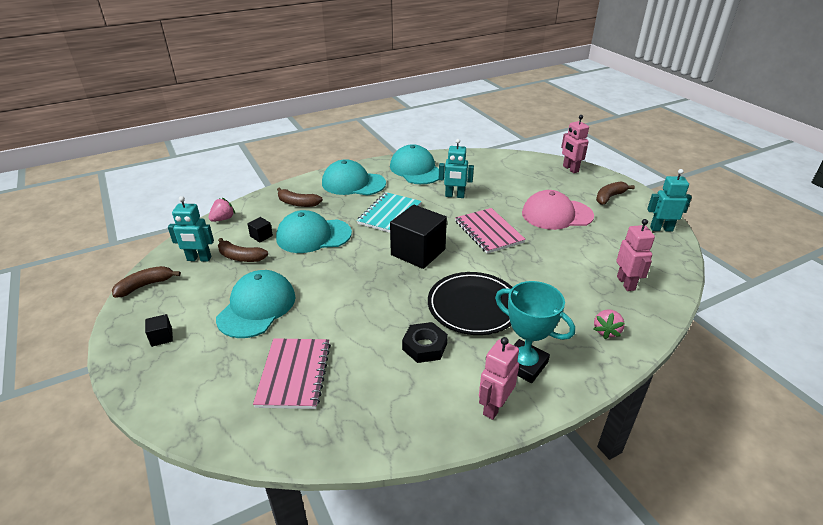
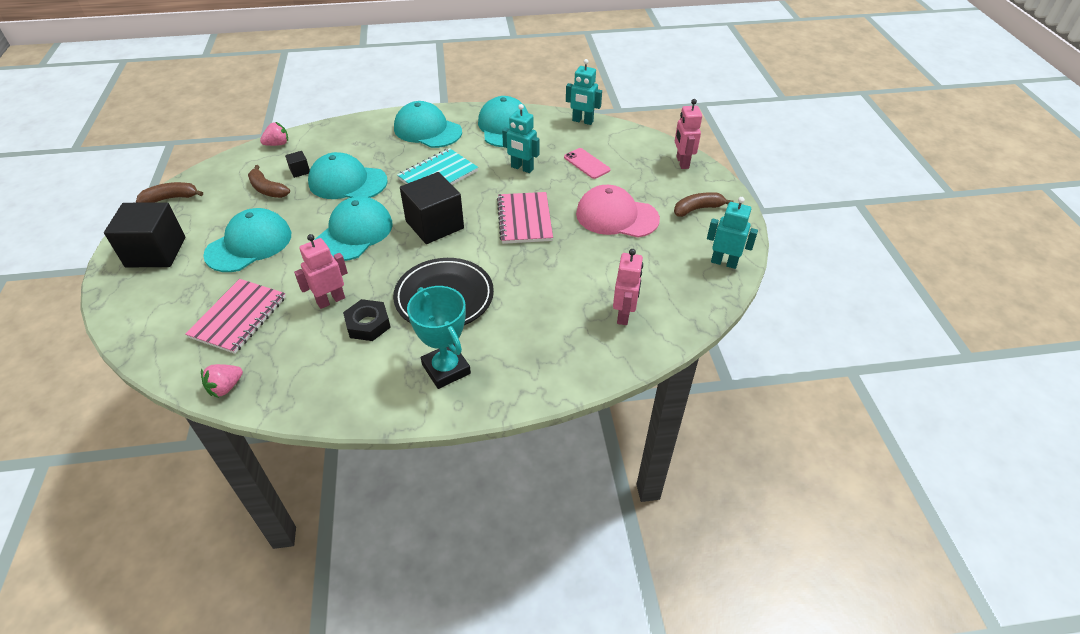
camera: 20 degrees right, 10 degrees up
black cube [145,314,173,347] -> black cube [104,202,185,267], size x2.38
turquoise robot [168,196,214,262] -> turquoise robot moved to [566,59,602,125]
brown banana [277,188,323,207] -> none
pink robot [479,337,519,420] -> pink robot moved to [294,234,348,309]
pink strawberry [594,309,625,339] -> pink strawberry moved to [201,364,243,398]
none -> turquoise cap [315,196,393,261]
none -> pink phone [564,148,610,179]

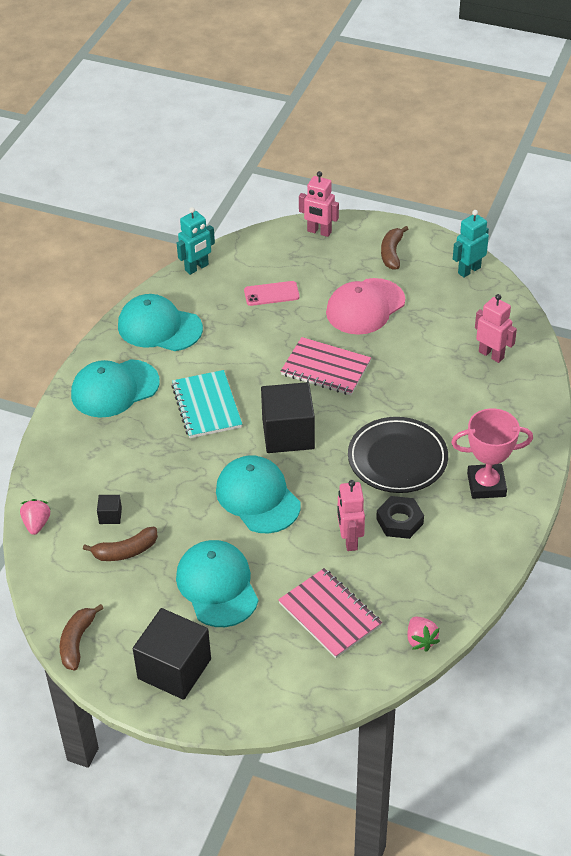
camera: 60 degrees left, 0 degrees up
turquoise cap [308,152,388,199] -> none
turquoise trophy [407,286,471,389] -> pink trophy [451,408,533,499]
turquoise robot [502,104,540,173] -> none

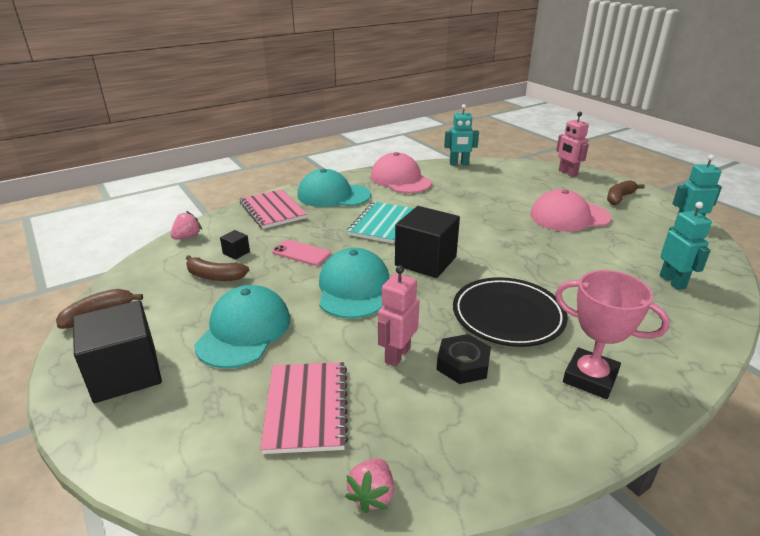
camera: 35 degrees right, 15 degrees down
turquoise cap [118,294,203,351] -> pink cap [371,152,432,193]
pink phone [244,281,300,306] -> pink phone moved to [272,240,331,266]
pink notebook [281,337,371,395] -> pink notebook moved to [240,189,307,229]
pink robot [475,294,517,363] -> turquoise robot [660,202,712,290]

